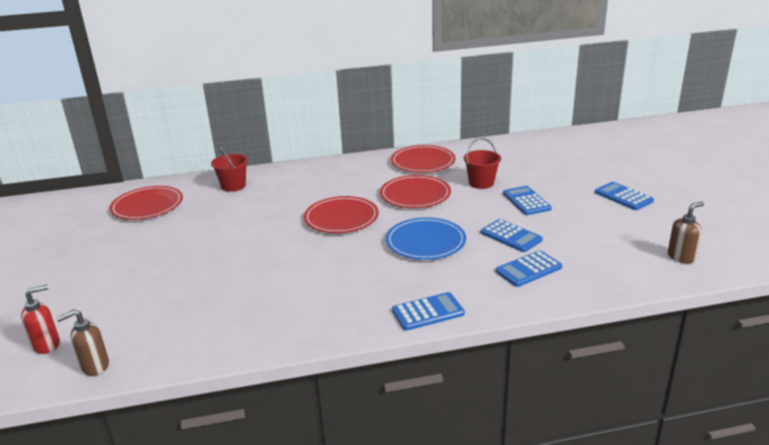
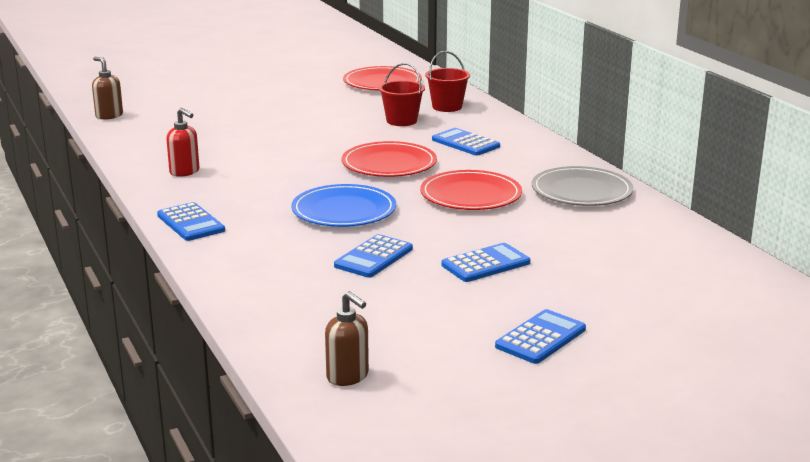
camera: 75 degrees right, 5 degrees down
red soap dispenser [21,285,60,354] -> red soap dispenser moved to [166,108,199,177]
red plate [391,145,456,173] -> grey plate [532,166,633,206]
red bucket [464,138,501,189] -> red bucket moved to [379,63,425,126]
blue calculator [496,250,562,287] -> blue calculator moved to [432,128,500,156]

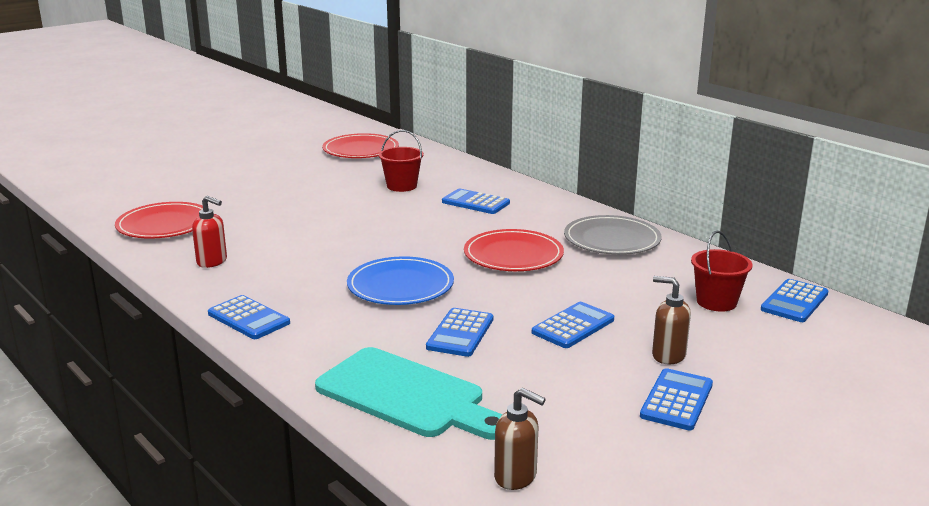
camera: 15 degrees left, 0 degrees up
brown soap dispenser [92,57,123,120] -> brown soap dispenser moved to [652,276,691,365]
red plate [342,141,437,177] -> red plate moved to [115,202,203,239]
red bucket [425,51,470,112] -> red bucket moved to [691,231,753,312]
none -> turquoise cutting board [315,347,503,440]
none -> blue calculator [761,279,828,322]

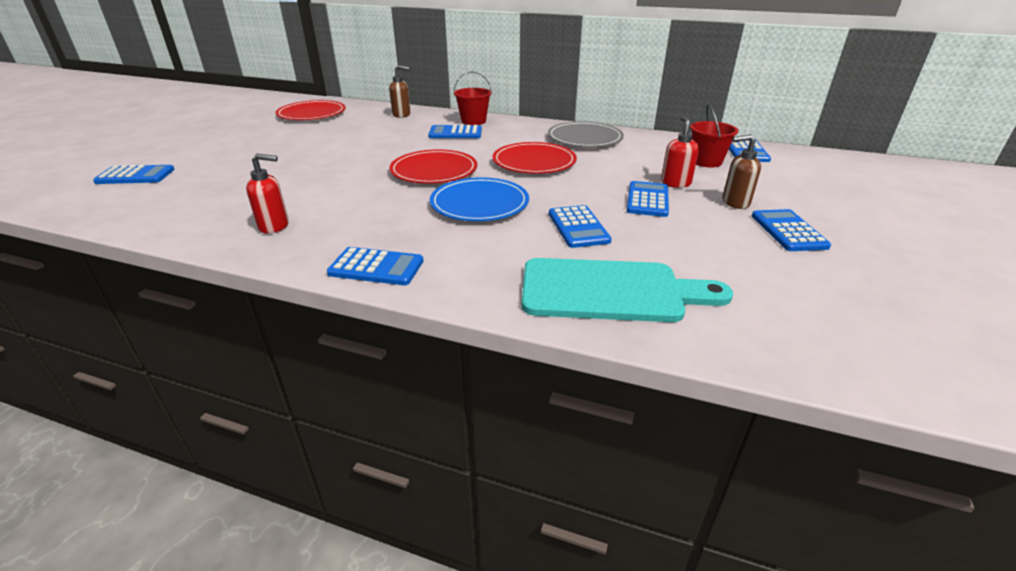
camera: 30 degrees left, 10 degrees up
red plate [115,202,203,239] -> red plate moved to [389,149,477,184]
red bucket [378,130,424,192] -> red bucket moved to [453,71,492,125]
brown soap dispenser [494,388,546,490] -> brown soap dispenser moved to [389,65,411,118]
none -> blue calculator [93,165,175,184]
none -> red soap dispenser [661,116,699,188]

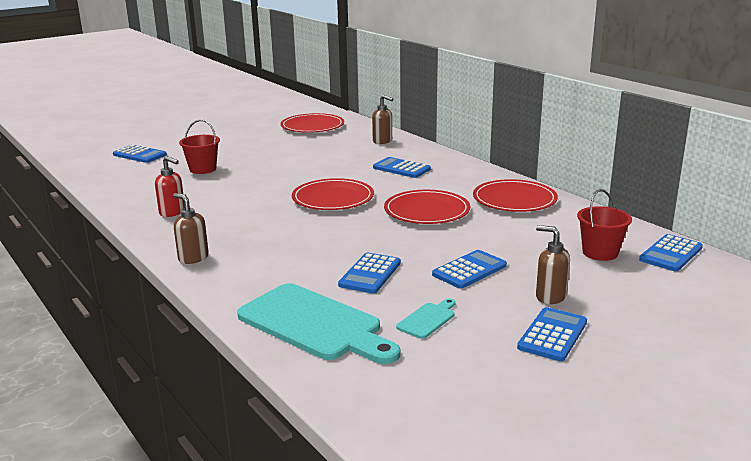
camera: 35 degrees right, 10 degrees down
blue calculator [327,247,423,285] -> brown soap dispenser [173,193,209,264]
blue plate [430,178,529,221] -> none
red bucket [453,71,492,125] -> red bucket moved to [179,120,220,174]
grey plate [548,121,624,147] -> red plate [473,179,558,212]
red soap dispenser [661,116,699,188] -> none
none -> turquoise cutting board [396,298,455,339]

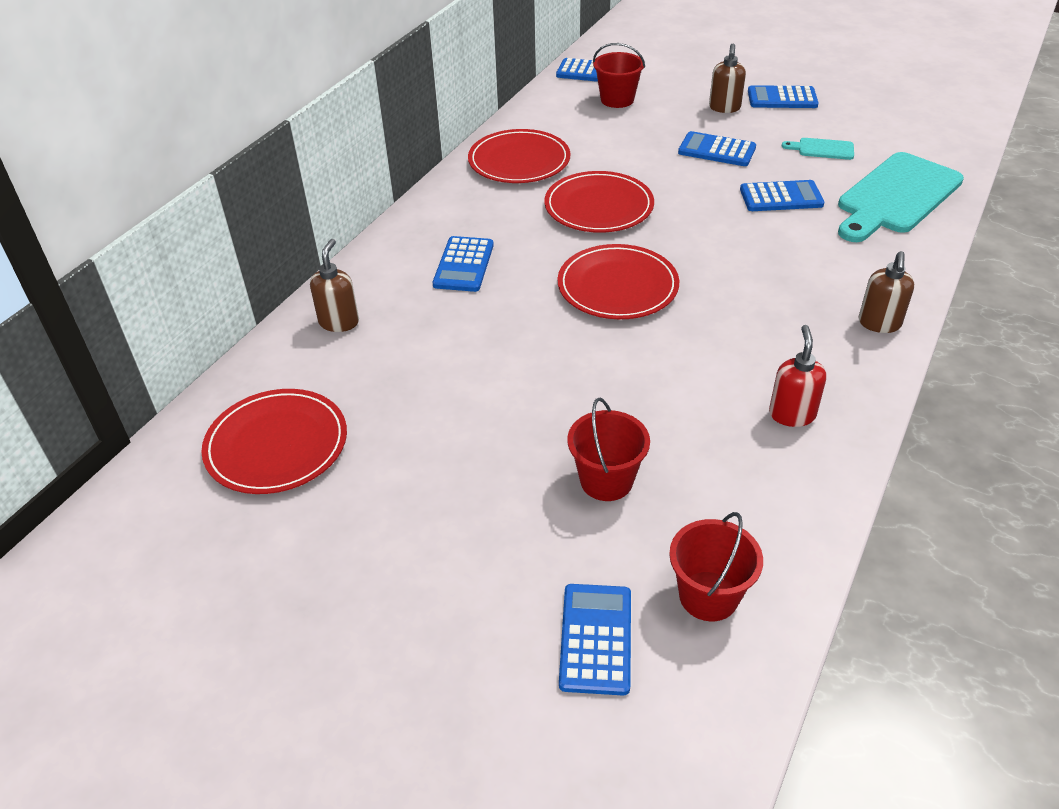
camera: 115 degrees left, 20 degrees up
turquoise cutting board [237,283,400,364] -> turquoise cutting board turned 150 degrees counterclockwise [838,152,964,242]
none -> red bucket [669,512,763,621]

